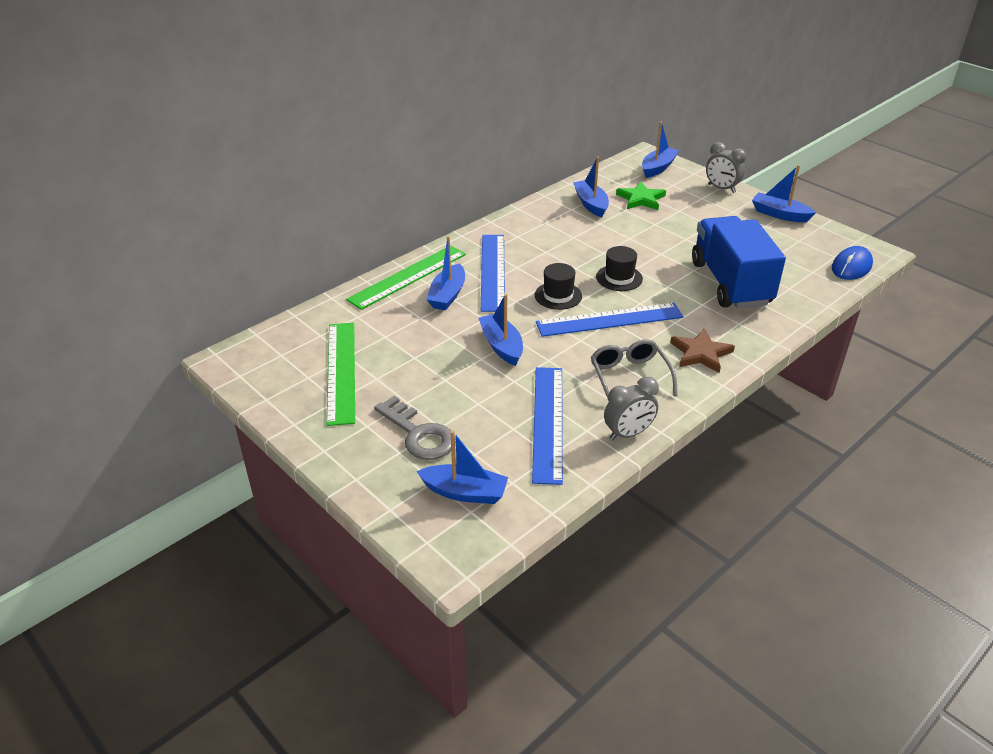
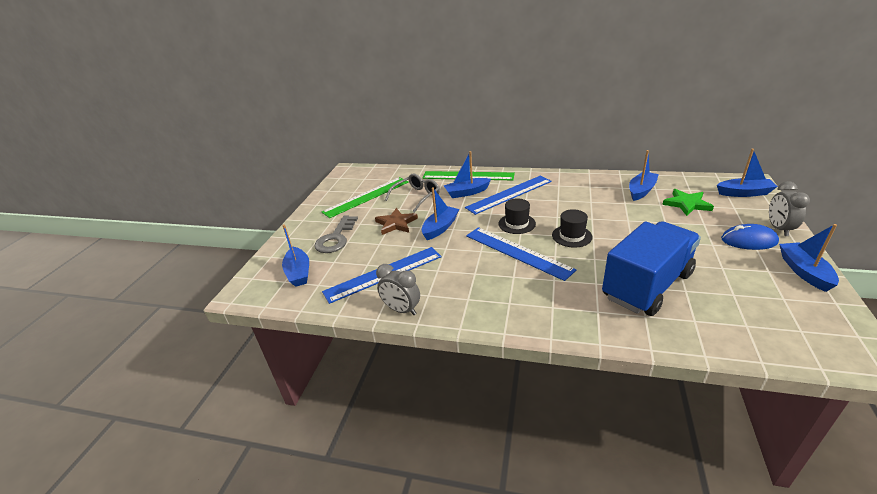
camera: 60 degrees right, 5 degrees down
grey glasses [591,339,678,401] -> grey glasses moved to [385,173,440,213]
brown star [670,328,735,373] -> brown star moved to [375,208,418,235]
blue mouse [832,246,873,280] -> blue mouse moved to [721,224,779,250]

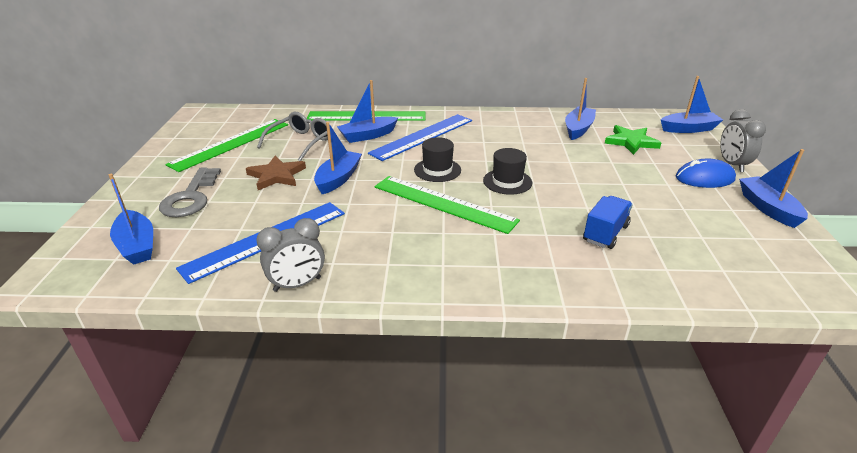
camera: 15 degrees left, 0 degrees up
grey clock [376,264,420,315] -> grey clock turned 45 degrees counterclockwise [256,218,325,292]
blue ruler [466,227,576,281] -> green ruler [374,176,520,234]
blue truck [602,221,701,316] -> blue truck [583,196,633,249], size x0.48

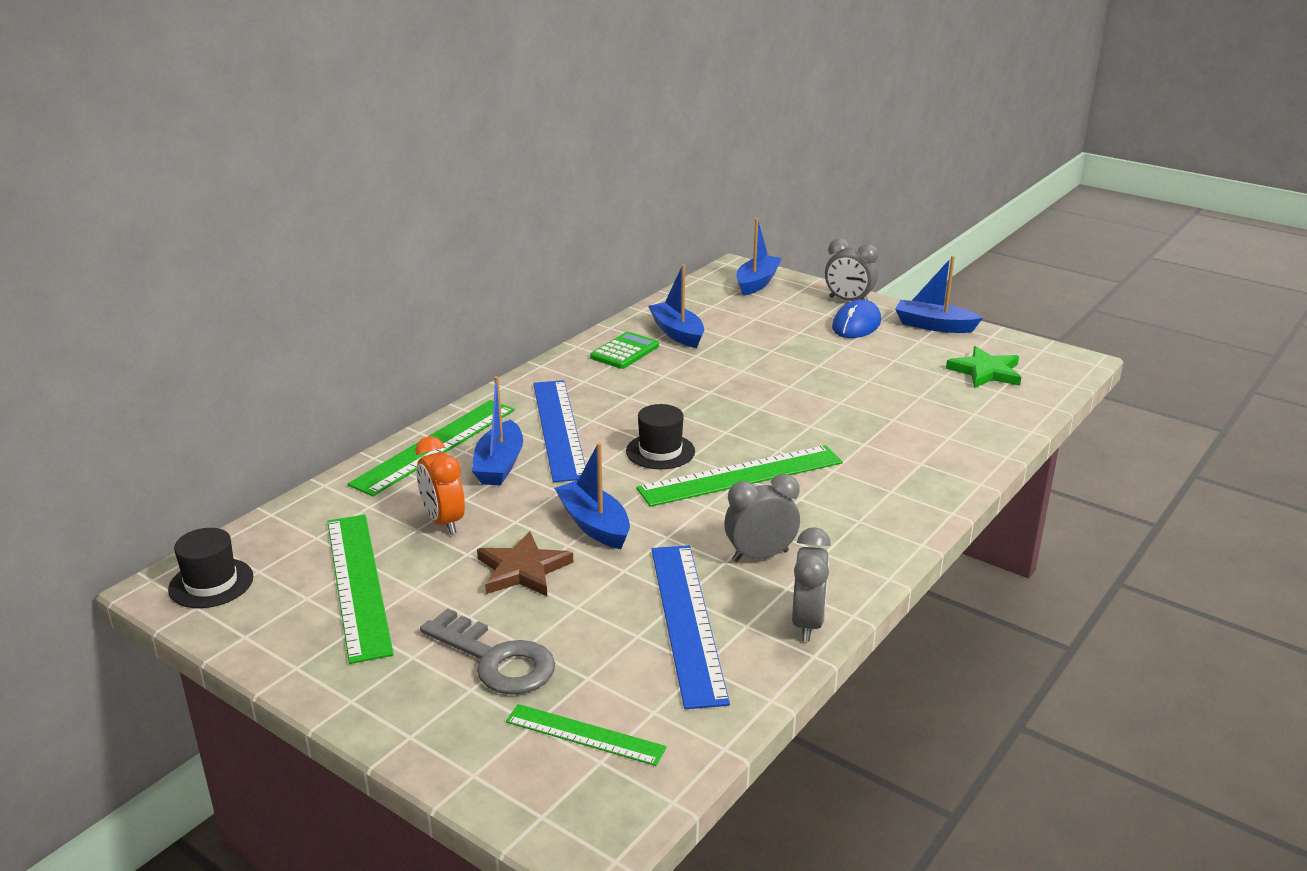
camera: 55 degrees left, 5 degrees down
blue boat [109,174,153,265] -> green ruler [506,704,667,766]
grey glasses [257,112,328,161] -> orange clock [415,436,465,535]
black hat [483,148,532,195] -> black hat moved to [168,528,253,608]
blue truck [583,196,633,249] -> none
green star [605,125,661,155] -> green star moved to [946,346,1021,388]
none -> green calculator [590,332,659,369]
none -> grey clock [724,474,800,562]

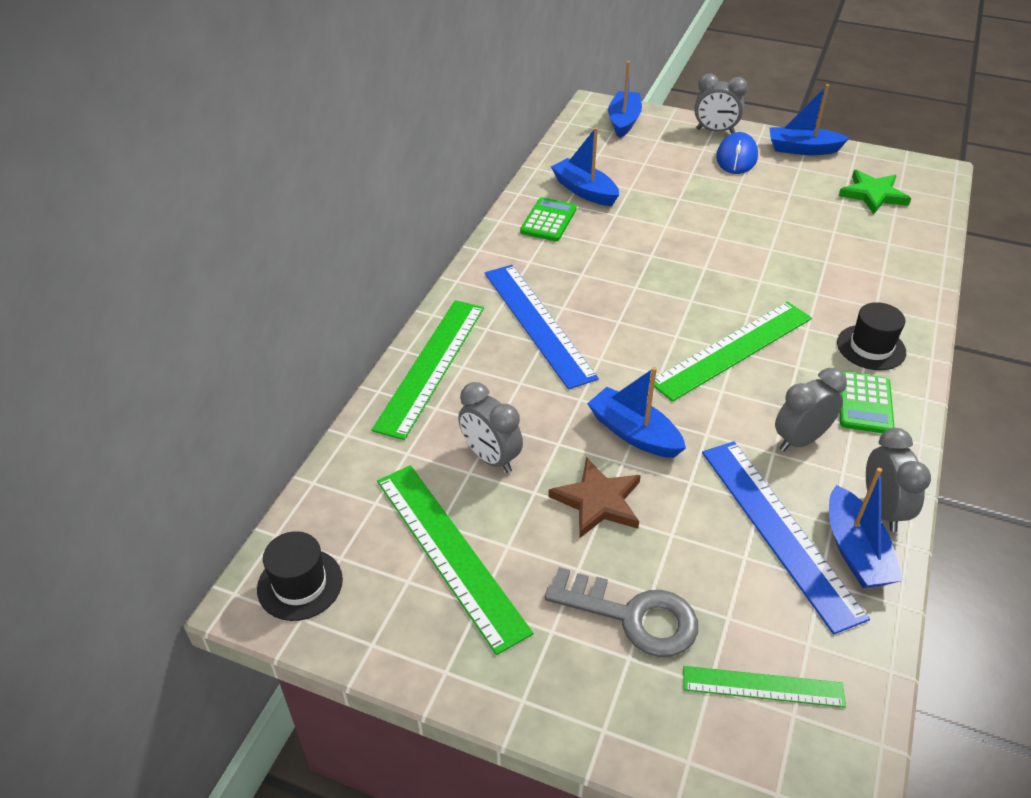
camera: 15 degrees left, 15 degrees up
orange clock [415,436,465,535] -> grey clock [458,382,523,473]
blue boat [472,376,523,486] -> blue boat moved to [829,468,904,588]
black hat [626,404,695,469] -> black hat moved to [837,302,906,370]
none -> green calculator [839,371,895,433]

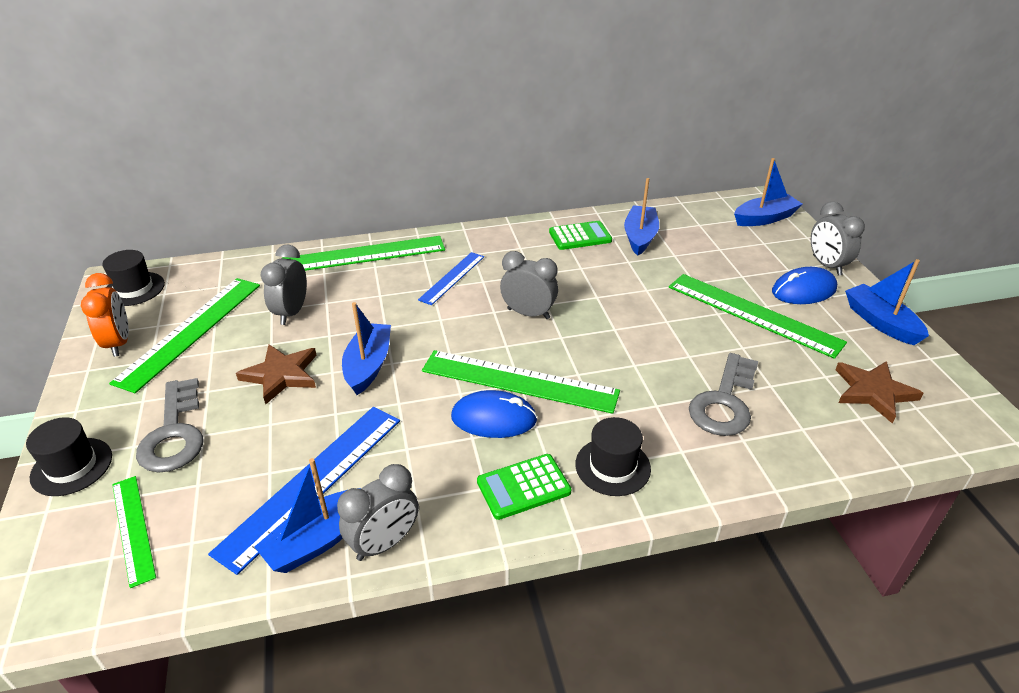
camera: 55 degrees right, 5 degrees down
blue ruler [485,265,599,390] -> blue ruler [418,252,484,305], size x0.58
grey clock [775,368,847,452] -> grey clock moved to [500,251,558,319]
green star [839,170,911,214] -> brown star [835,361,923,424]
none -> black hat [26,417,112,496]
none -> orange clock [81,273,129,357]
none -> blue mouse [451,390,537,438]
none -> green ruler [669,274,847,359]
none -> grey key [689,353,758,436]

